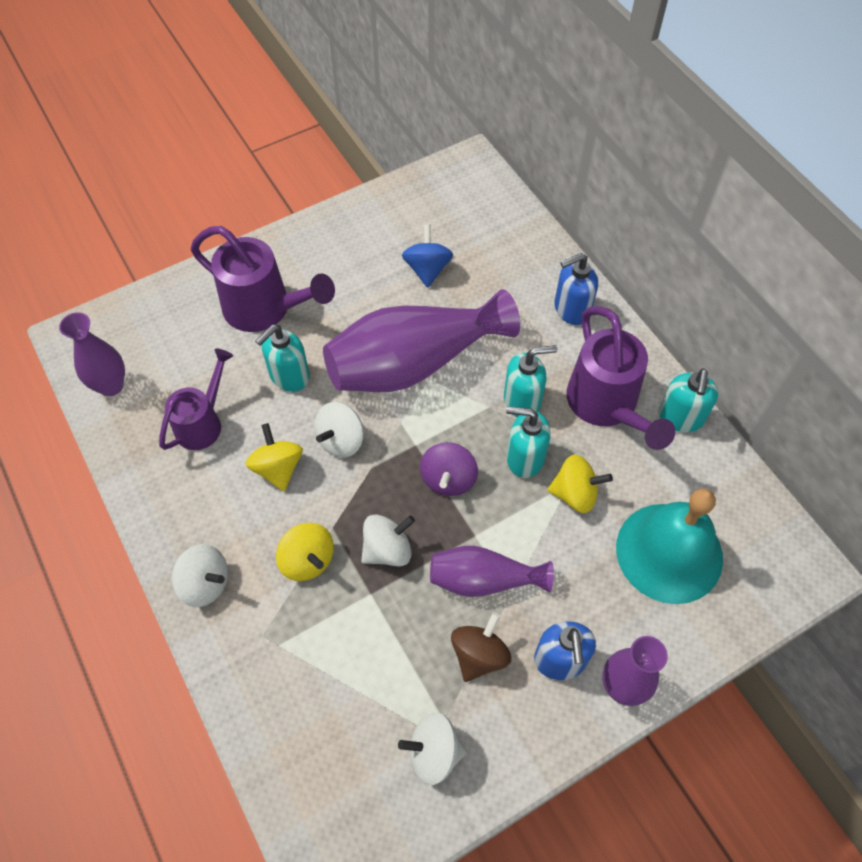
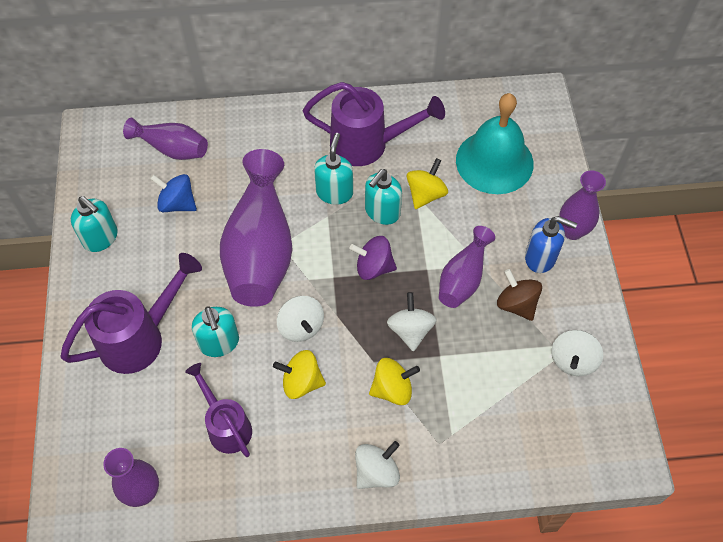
camera: 65 degrees left, 0 degrees up
purple spinning top [420,442,478,496] -> purple spinning top turned 150 degrees clockwise [349,236,397,280]
blue soap dispenser [555,253,598,325] -> none
turquoise soap dispenser [659,368,718,432] -> turquoise soap dispenser moved to [71,196,118,252]
none -> purple vase [123,118,208,160]

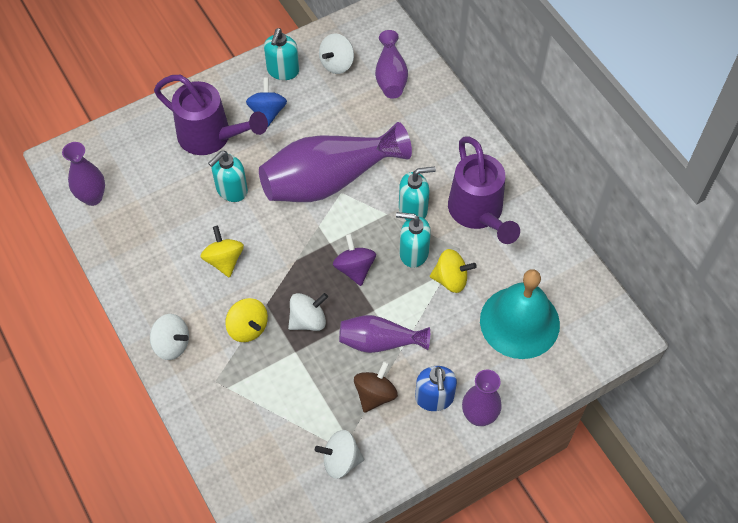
camera: 65 degrees right, 0 degrees up
blue spinning top [150,174,197,212] -> blue spinning top moved to [246,78,287,127]
purple watering can [185,363,252,457] -> none
white spinning top [277,296,324,342] -> white spinning top moved to [319,33,354,74]

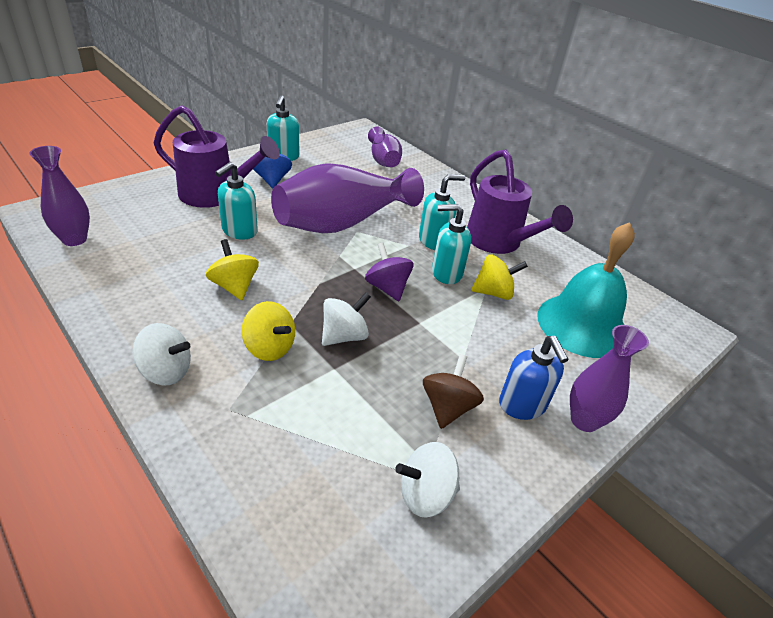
camera: 15 degrees left, 20 degrees down
white spinning top [319,33,354,74] -> none
purple vase [339,315,430,353] -> none

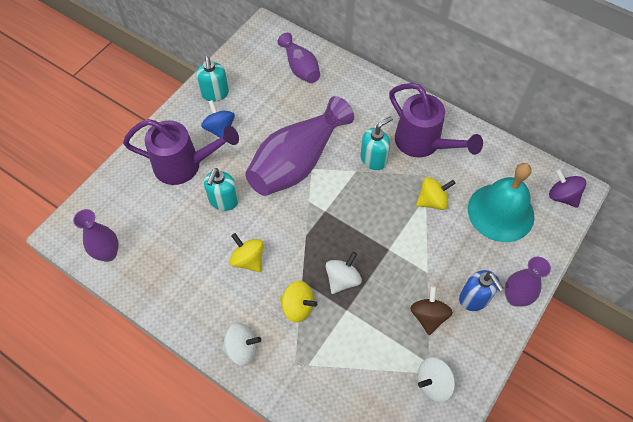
camera: 10 degrees left, 20 degrees up
purple spinning top [365,243,414,301] -> purple spinning top moved to [549,169,586,208]
turquoise soap dispenser [432,204,471,284] -> none

